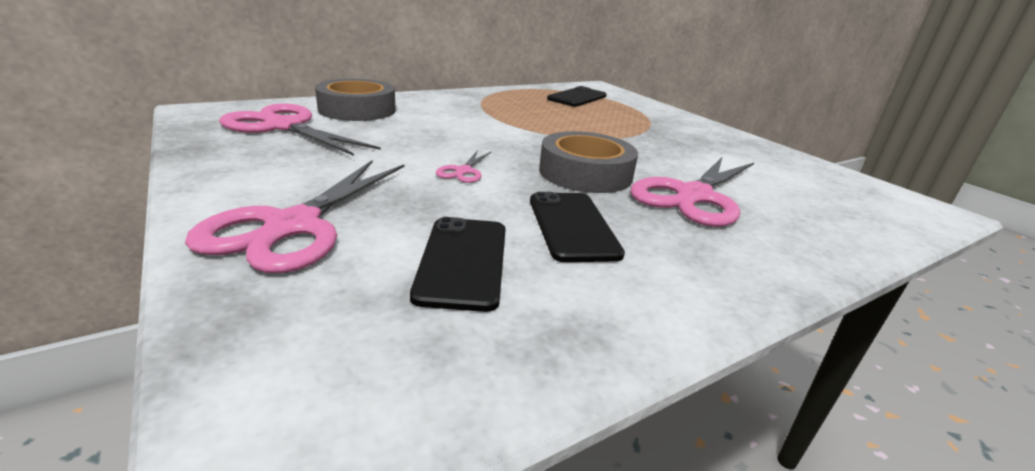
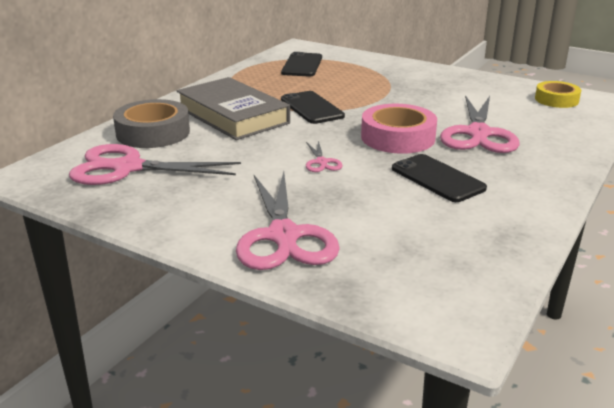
camera: 25 degrees left, 0 degrees up
black phone [410,217,506,312] -> black phone moved to [281,91,345,124]
grey tape [539,131,638,193] -> pink tape [361,104,437,154]
none -> grey book [177,77,290,140]
none -> yellow tape [535,81,581,108]

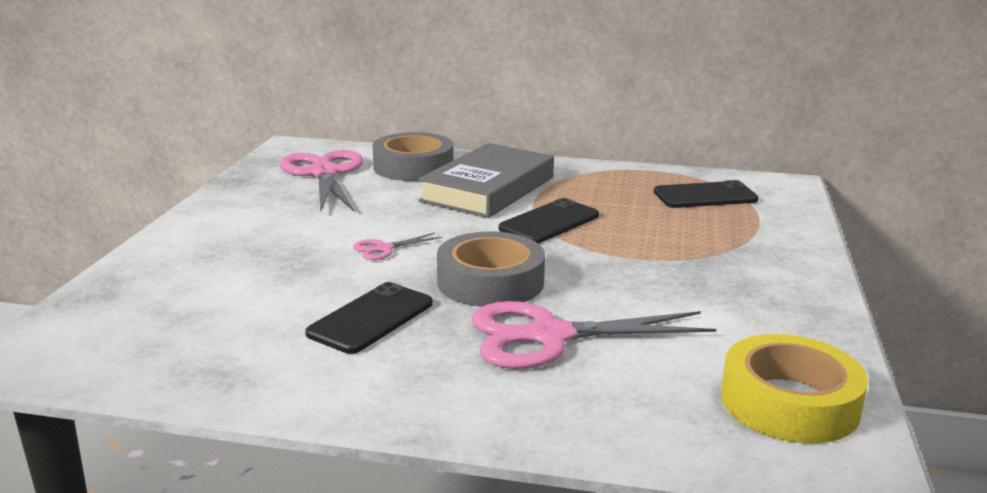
camera: 70 degrees right, 5 degrees down
pink scissors [236,172,340,270] -> none
pink tape [361,104,437,154] -> grey tape [437,232,545,307]
yellow tape [535,81,581,108] -> yellow tape [721,334,868,444], size x1.55

